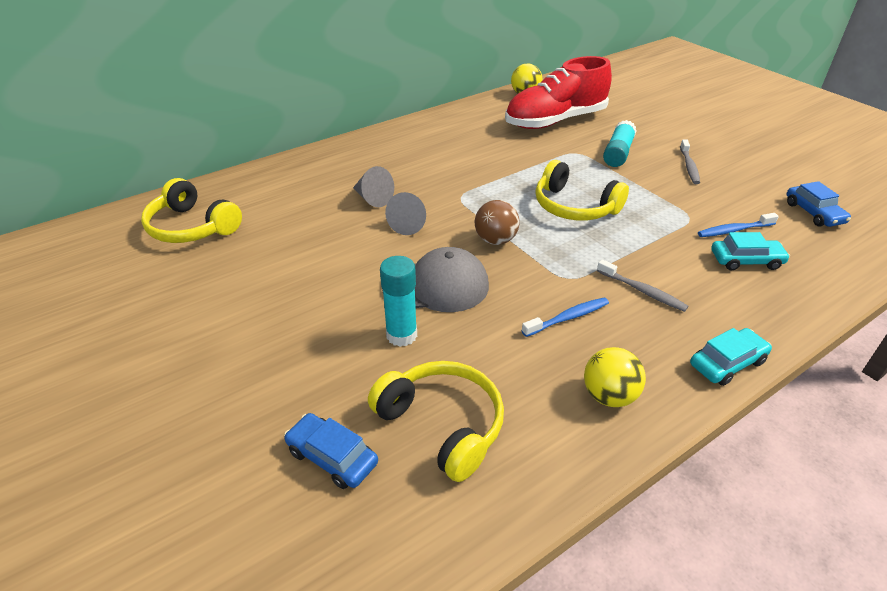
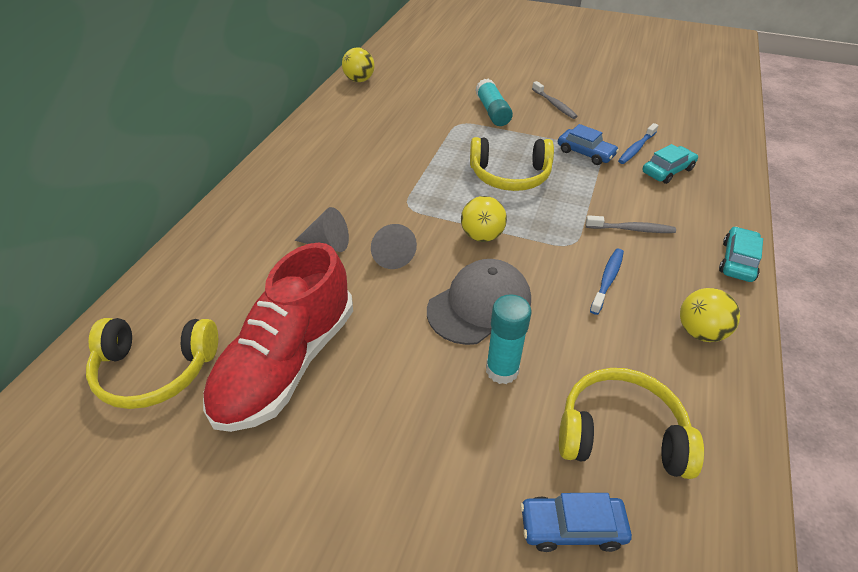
camera: 35 degrees left, 5 degrees up
brown ball [475,200,519,245] -> yellow ball [461,196,507,242]
red shoe [505,56,612,129] -> red shoe moved to [203,243,353,432]
blue car [786,181,851,227] -> blue car moved to [558,124,619,165]

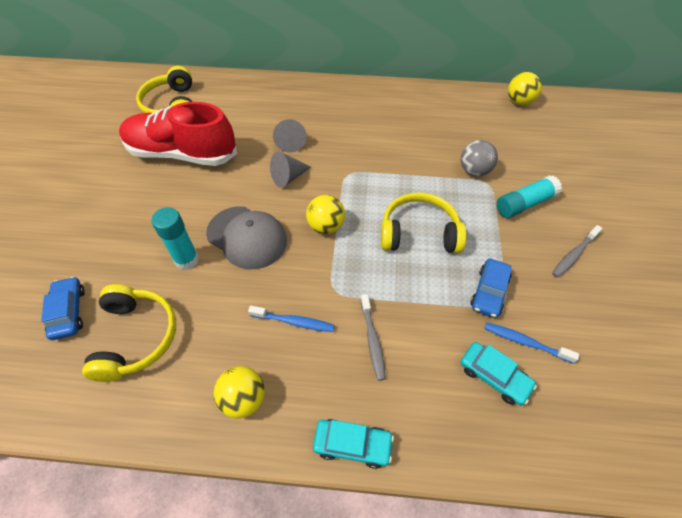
camera: 75 degrees right, 10 degrees up
yellow headphones [470,137,554,191] -> yellow headphones turned 105 degrees clockwise [381,192,466,253]
none -> grey ball [461,140,498,176]

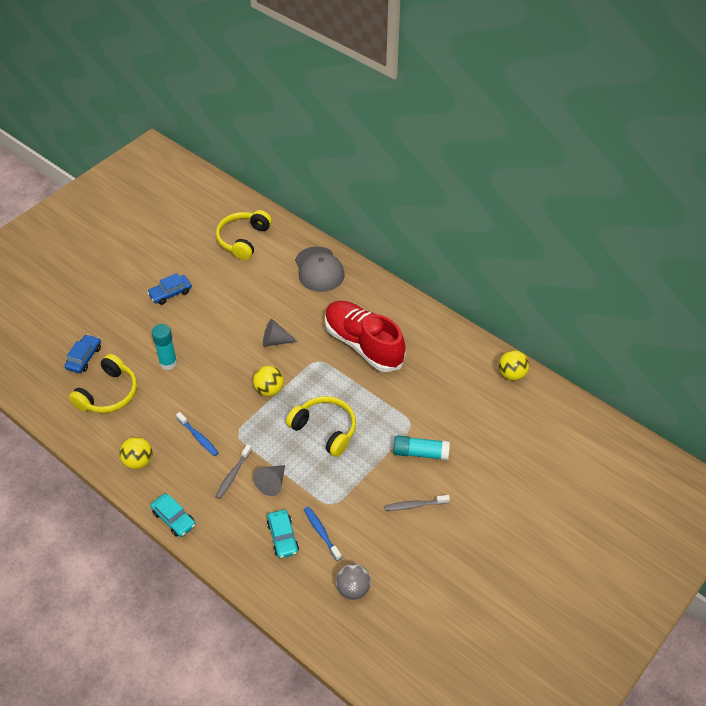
camera: 35 degrees right, 5 degrees down
red shoe [119,102,237,166] -> red shoe moved to [325,301,406,372]
grey cap [206,206,287,269] -> grey cap moved to [295,246,345,292]
grey cone [273,119,307,153] -> grey cone moved to [253,465,285,496]
grey ball [461,140,498,176] -> grey ball moved to [336,564,371,600]
blue car [470,259,512,318] -> blue car moved to [147,273,192,305]

